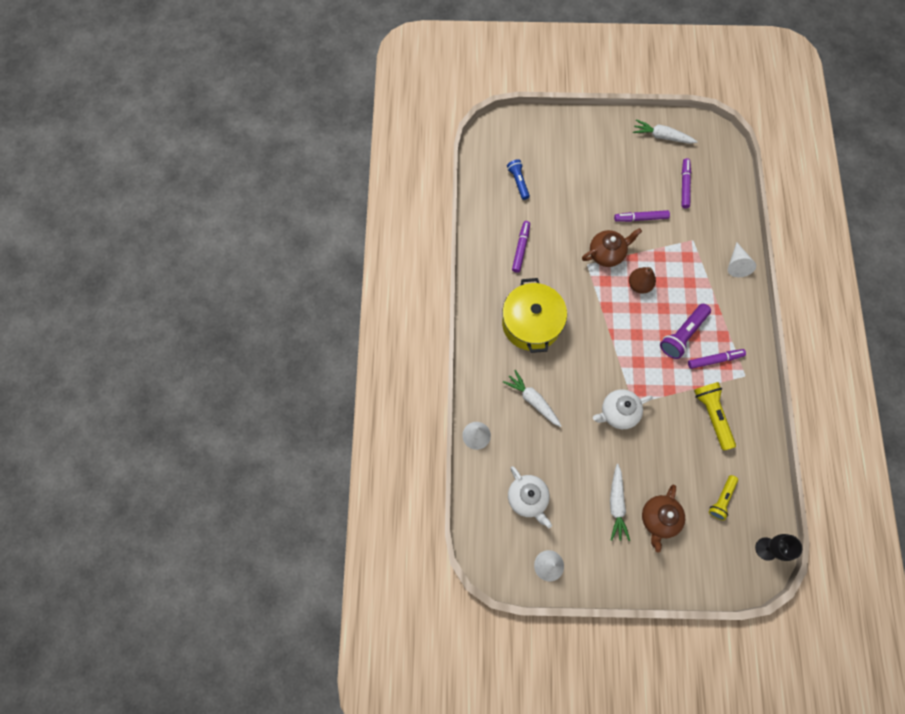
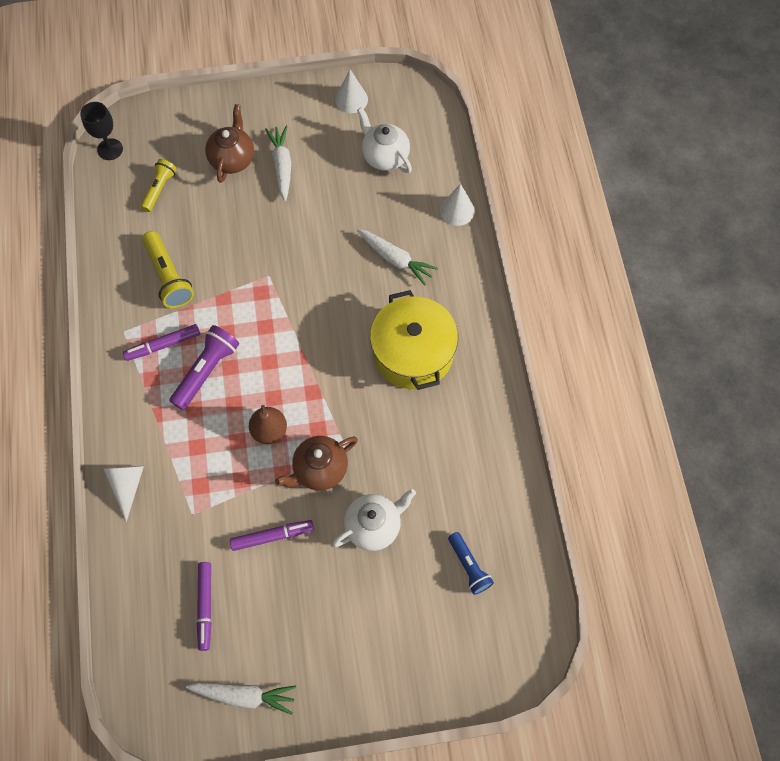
camera: 170 degrees right, 5 degrees down
purple marker [512,221,530,273] -> none
white teapot [593,389,652,429] -> white teapot moved to [332,489,416,551]

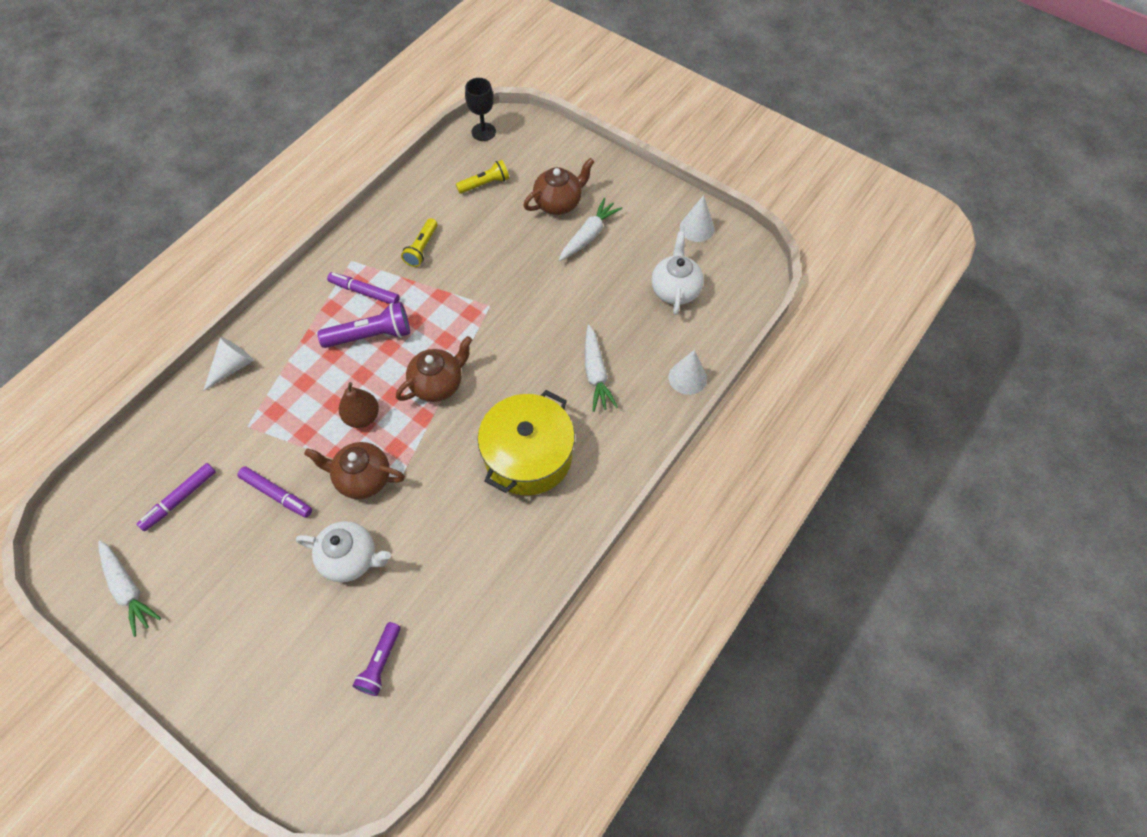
camera: 45 degrees right, 5 degrees down
yellow flashlight [142,231,194,308] -> yellow flashlight [401,218,438,267], size x0.66
blue flashlight [448,532,494,595] -> purple flashlight [353,622,400,696]
none -> brown teapot [396,336,472,402]

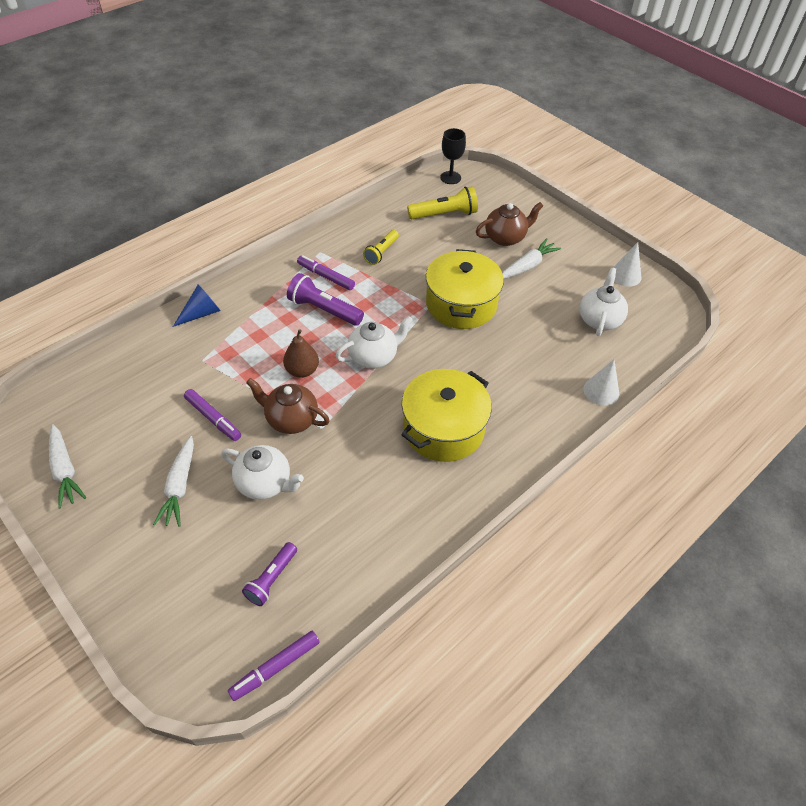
camera: 10 degrees right, 10 degrees down
purple marker [137,463,216,531] -> purple marker moved to [228,631,320,701]
white cone [203,337,254,391] -> blue cone [173,284,221,327]
purple flashlight [317,302,410,348] -> purple flashlight turned 150 degrees counterclockwise [287,273,364,326]
brown teapot [396,336,472,402] -> white teapot [336,316,413,369]
yellow flashlight [456,160,509,194] -> yellow flashlight [407,186,478,219], size x1.51
white carrot [585,325,618,412] -> white carrot moved to [153,436,194,527]
none -> yellow pot [426,249,504,329]

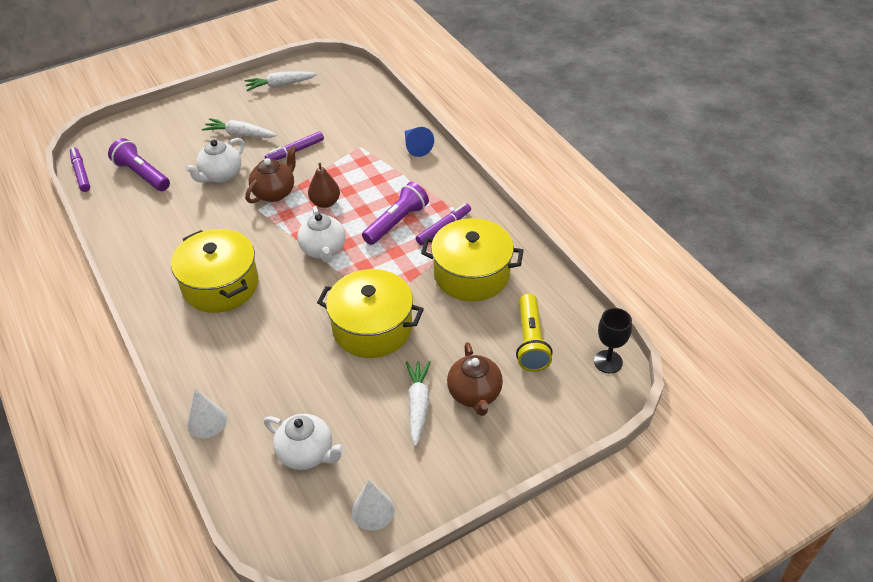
camera: 105 degrees right, 5 degrees down
purple flashlight [242,542,297,606] -> purple flashlight [108,138,170,191], size x1.51
yellow flashlight [363,230,399,265] -> yellow pot [421,218,524,301]
white carrot [502,238,561,279] -> white carrot turned 150 degrees counterclockwise [406,361,431,446]

